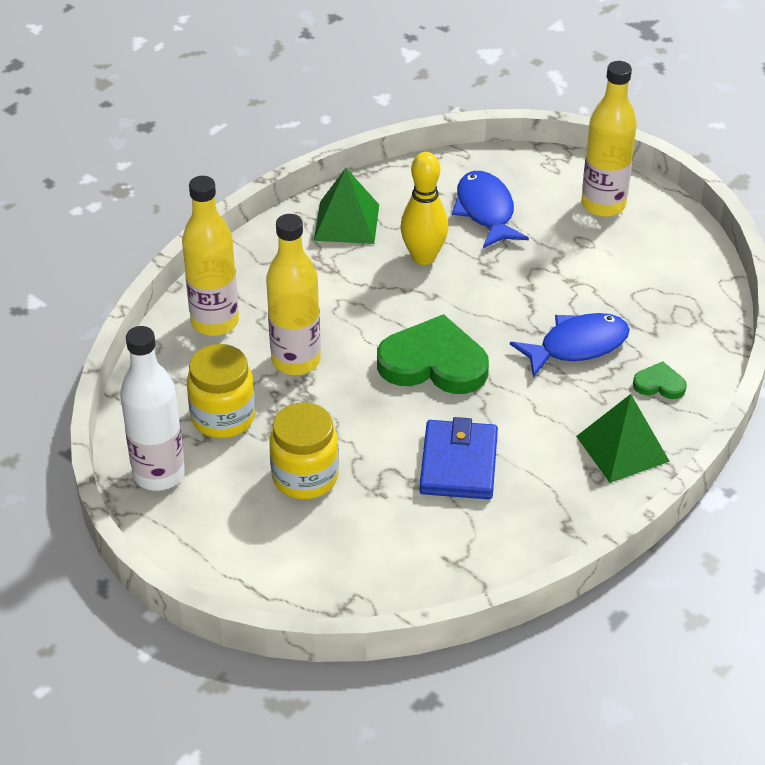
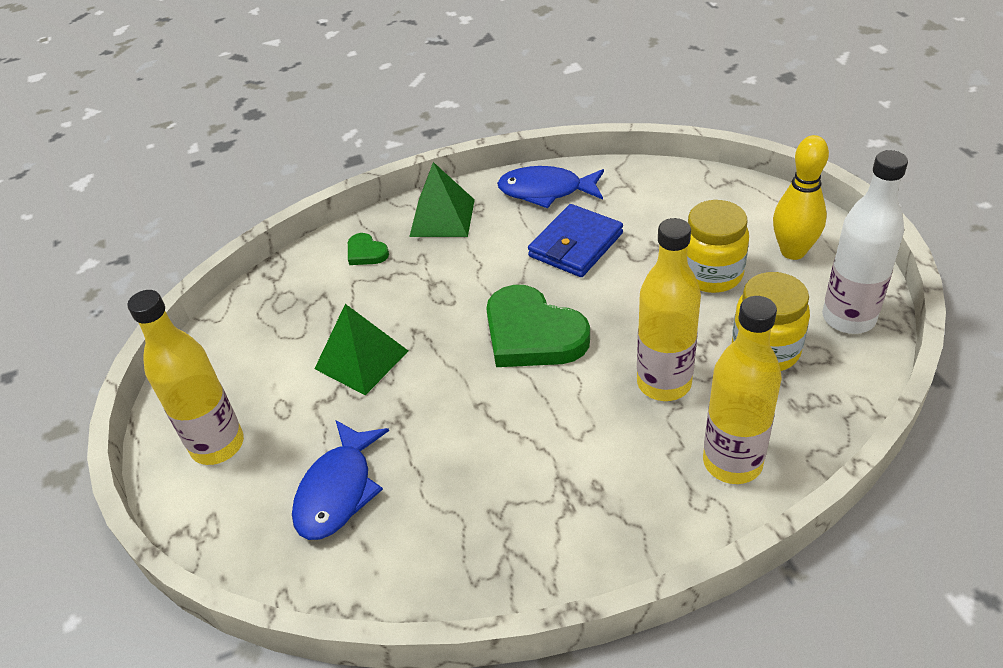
camera: 145 degrees left, 0 degrees up
green pyramid [314,168,379,244] -> green pyramid moved to [314,304,408,395]
yellow bowling pin [400,152,449,265] -> yellow bowling pin moved to [773,135,829,260]
blue fish [510,313,630,378] -> blue fish moved to [497,166,604,208]

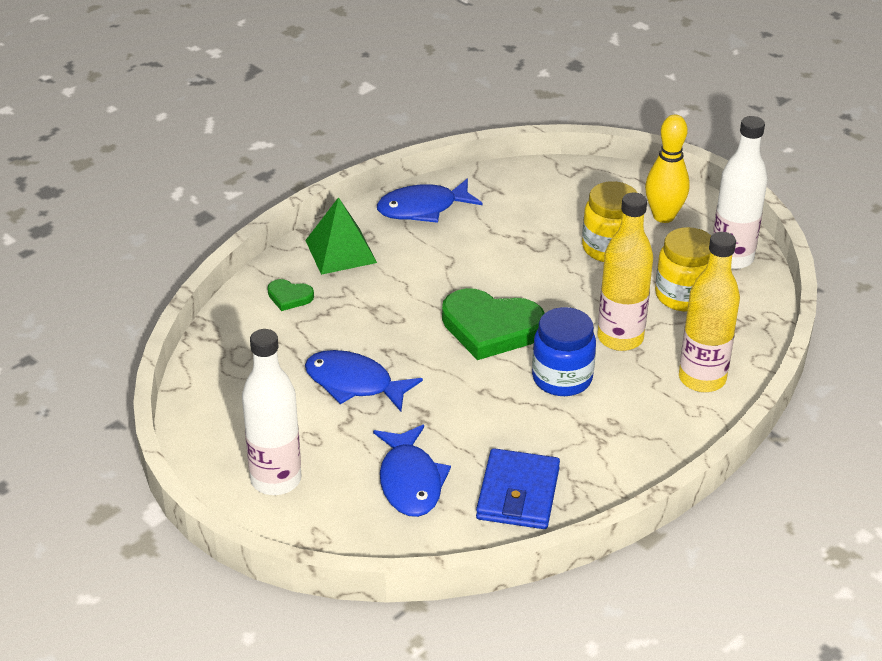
camera: 30 degrees left, 5 degrees down
yellow bottle [127,290,244,465] -> white bottle [242,329,301,495]
green pyramid [314,304,408,395] -> blue fish [305,350,423,411]
blue wallet [528,204,623,277] -> blue wallet moved to [476,448,560,529]
none -> blue jar [532,307,596,396]

